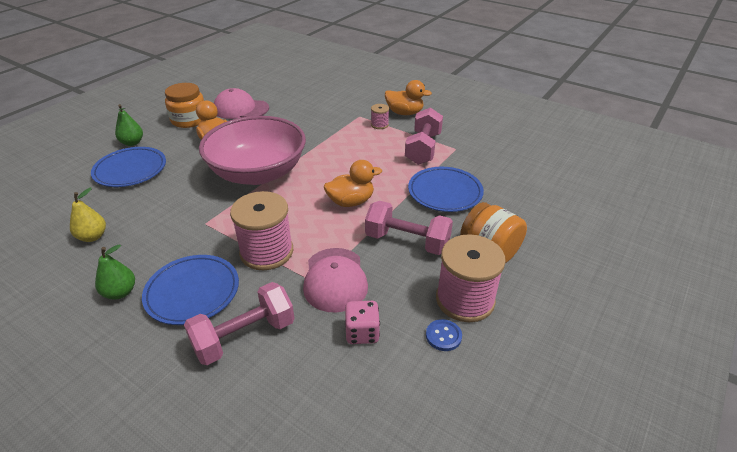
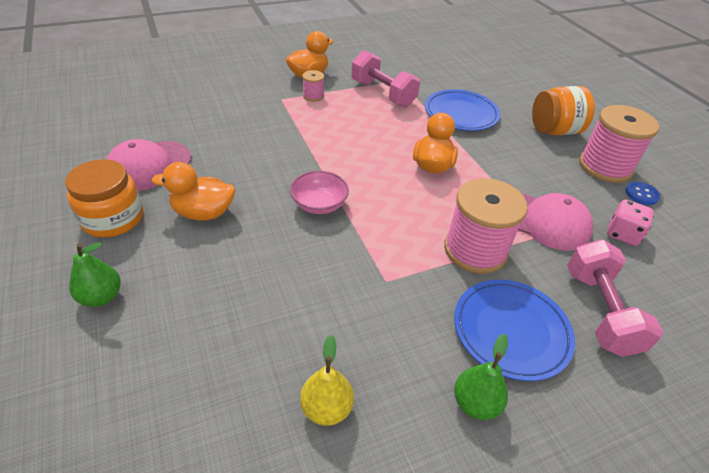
camera: 60 degrees left, 5 degrees up
blue plate [91,147,166,187] -> none
pink bowl [199,116,306,185] -> pink bowl [290,171,349,214], size x0.42
pink dumbbell [365,201,453,255] -> none

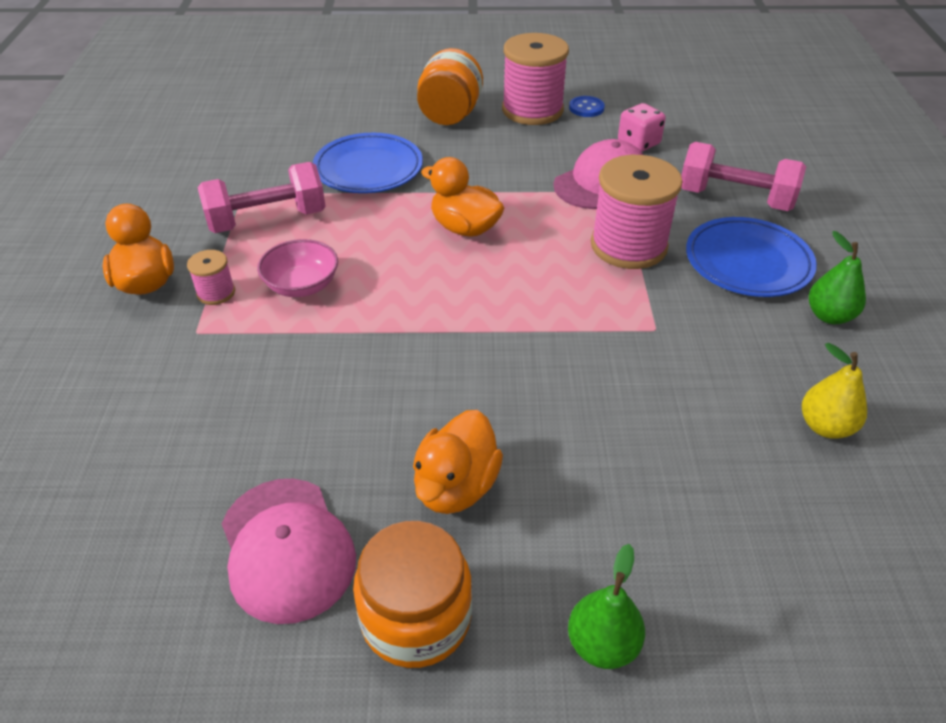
camera: 65 degrees left, 0 degrees up
pink bowl [290,171,349,214] -> pink bowl moved to [257,239,338,297]

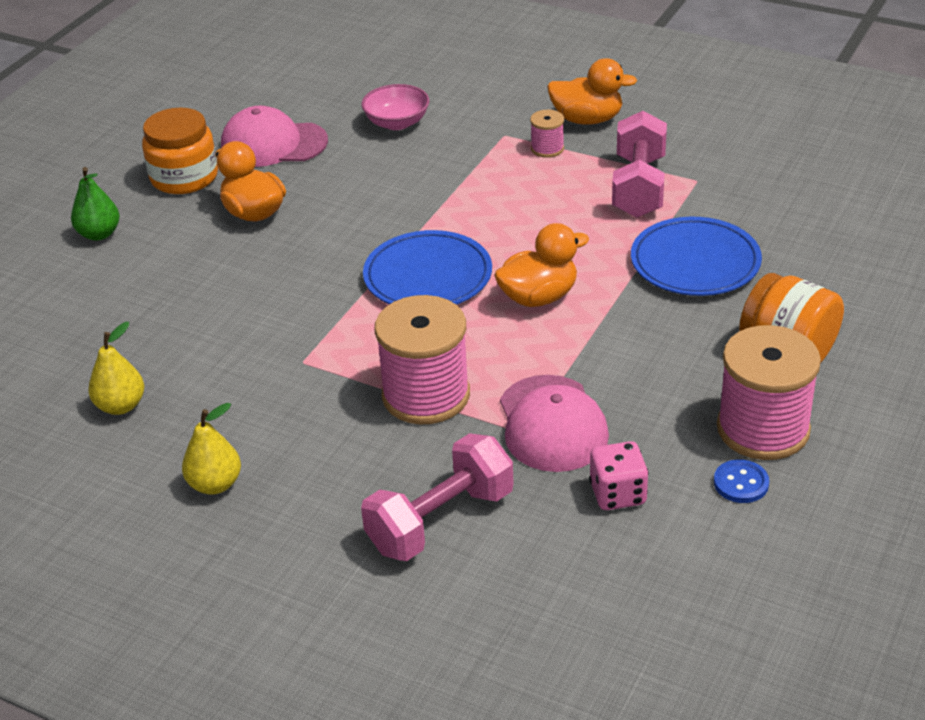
camera: 120 degrees right, 5 degrees down
pink bowl [257,239,338,297] -> pink bowl moved to [361,84,429,130]
blue plate [686,217,817,297] -> blue plate moved to [363,230,492,305]
green pear [809,231,866,324] -> yellow pear [182,403,241,495]

